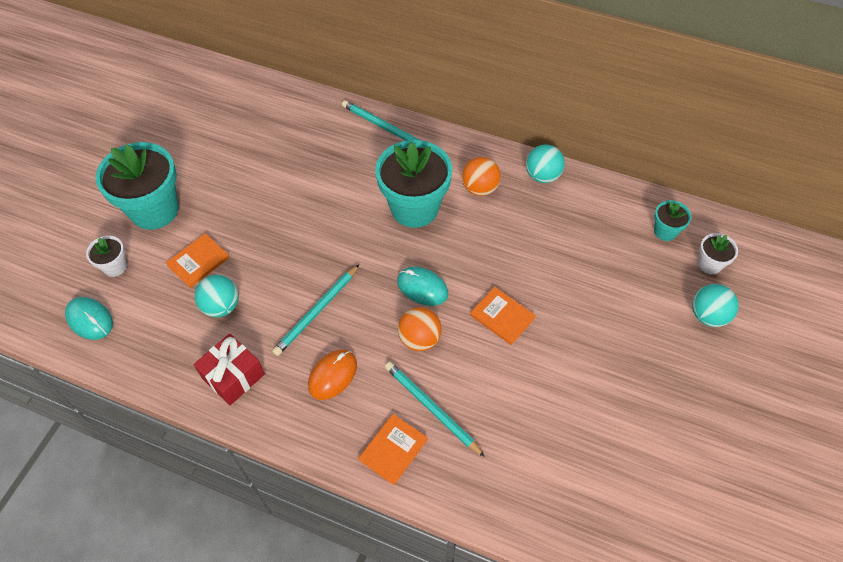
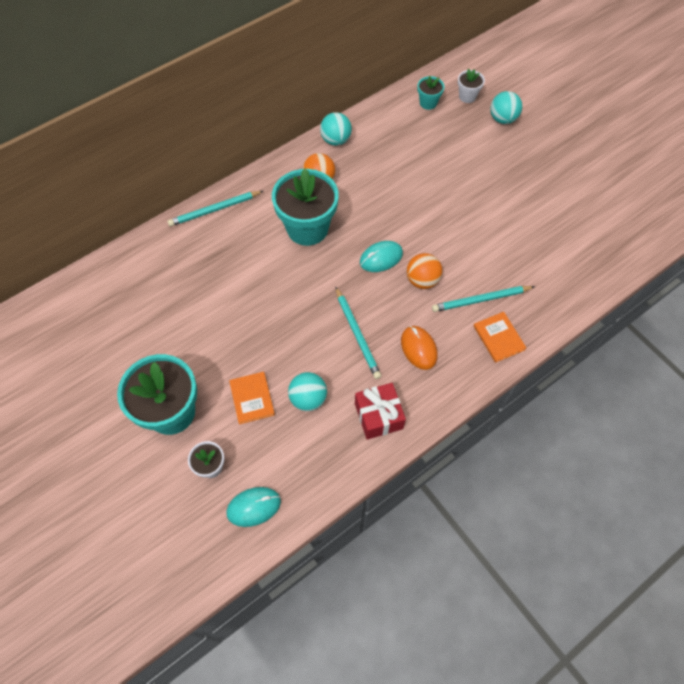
camera: 60 degrees left, 5 degrees up
orange book [470,286,536,345] -> none

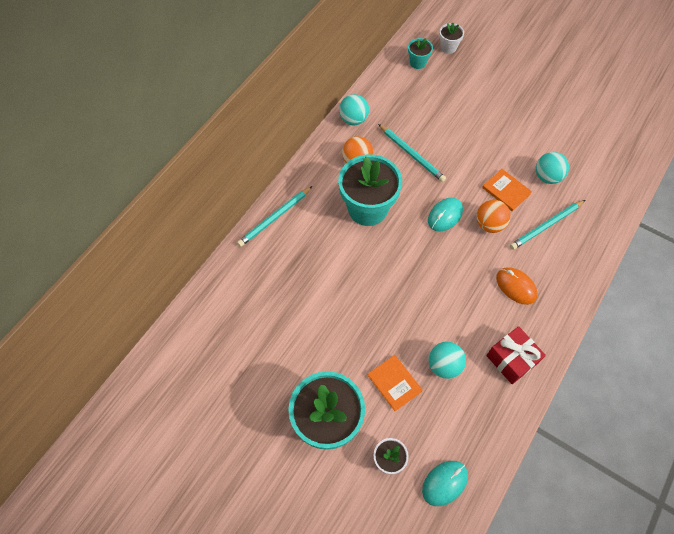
camera: 20 degrees left, 0 degrees up
turquoise pencil [336,287,381,379] -> turquoise pencil moved to [378,124,446,182]
orange book [474,312,526,363] -> orange book moved to [482,169,532,211]
turquoise ball [490,91,522,124] -> turquoise ball moved to [536,152,569,184]

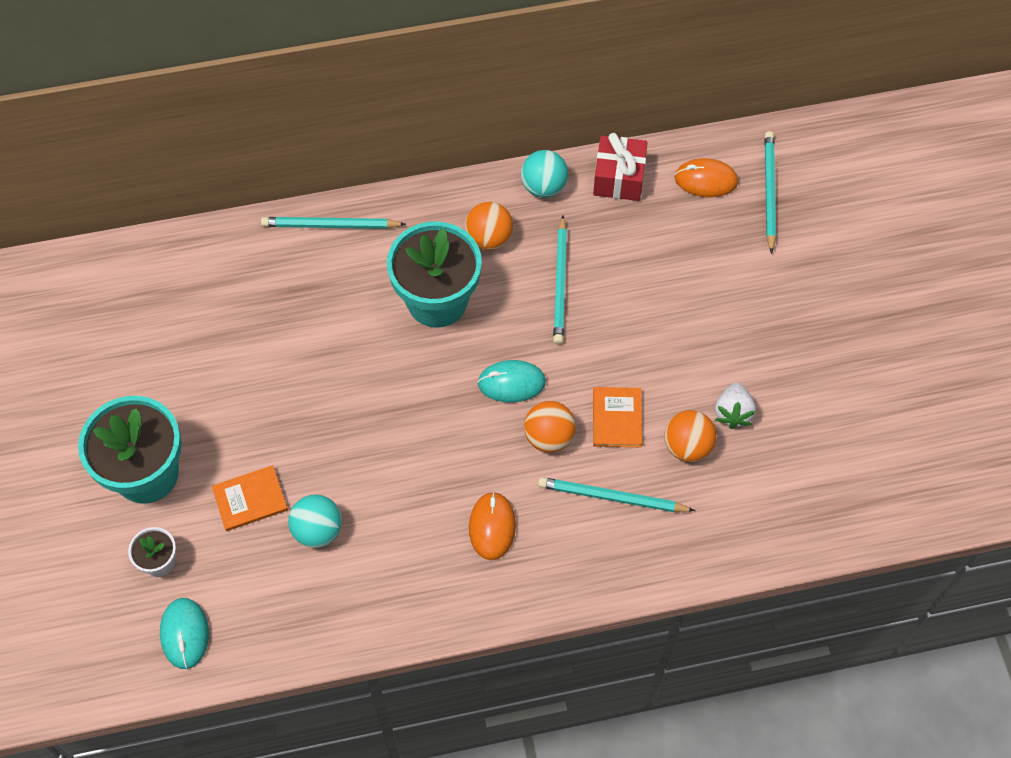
camera: 45 degrees right, 0 degrees up
orange book [368,355,423,411] -> orange book turned 60 degrees clockwise [212,465,288,531]
turquoise flower pot [408,38,433,69] -> orange mouse [675,158,738,197]
turquoise mouse [422,461,468,506] -> turquoise mouse turned 75 degrees clockwise [160,598,209,669]
white flower pot [439,23,464,54] -> turquoise pencil [764,131,776,254]
red gift [486,326,546,384] -> red gift moved to [593,133,648,201]
turquoise ball [536,152,569,184] -> orange ball [664,410,717,462]
none -> white strawberry [715,383,756,429]

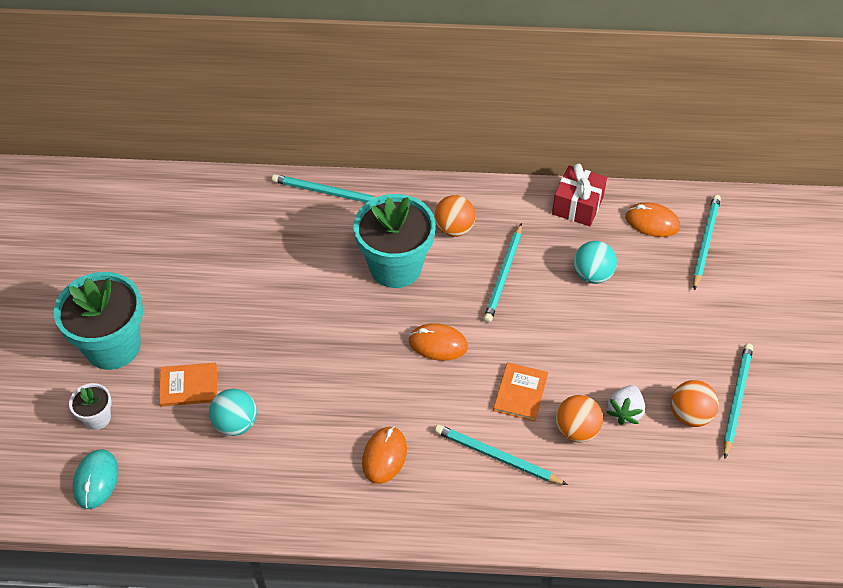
camera: 15 degrees right, 10 degrees down
turquoise mouse [477,360,546,403] -> orange mouse [409,323,468,361]
turquoise ball [521,150,568,198] -> turquoise ball moved to [574,241,617,284]
orange ball [524,401,576,453] -> orange ball moved to [671,380,719,427]
none -> turquoise pencil [723,343,753,458]

